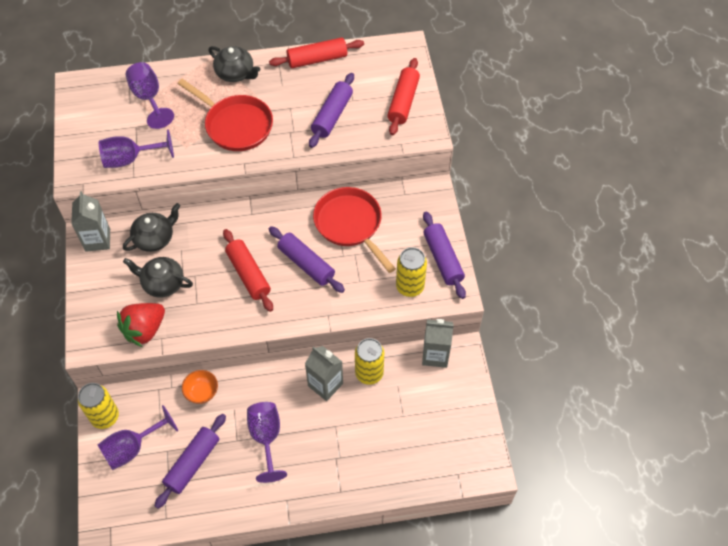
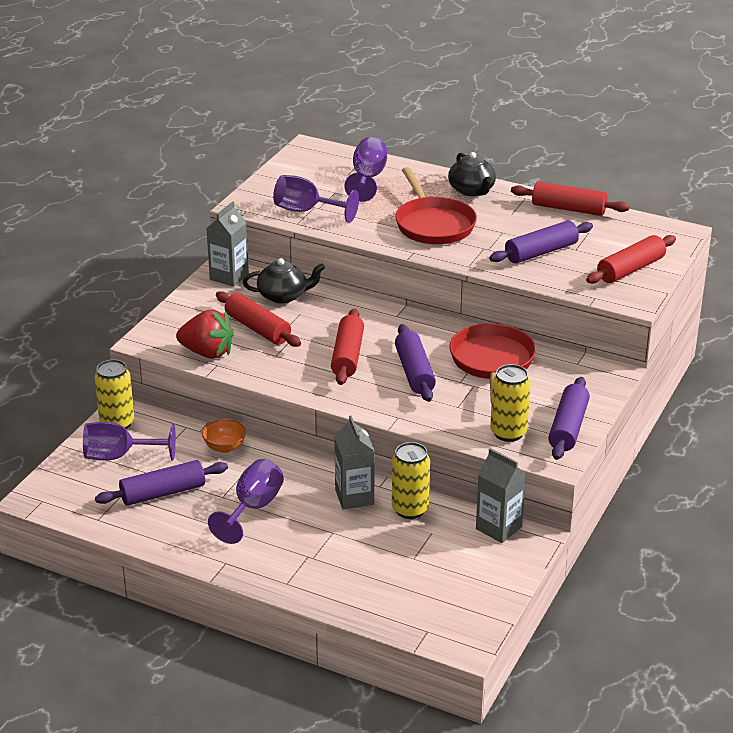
camera: 35 degrees right, 25 degrees down
red strawberry [117,303,165,347] -> red strawberry turned 150 degrees counterclockwise [176,310,234,359]
black teapot [123,257,193,298] -> red rolling pin [216,291,301,347]

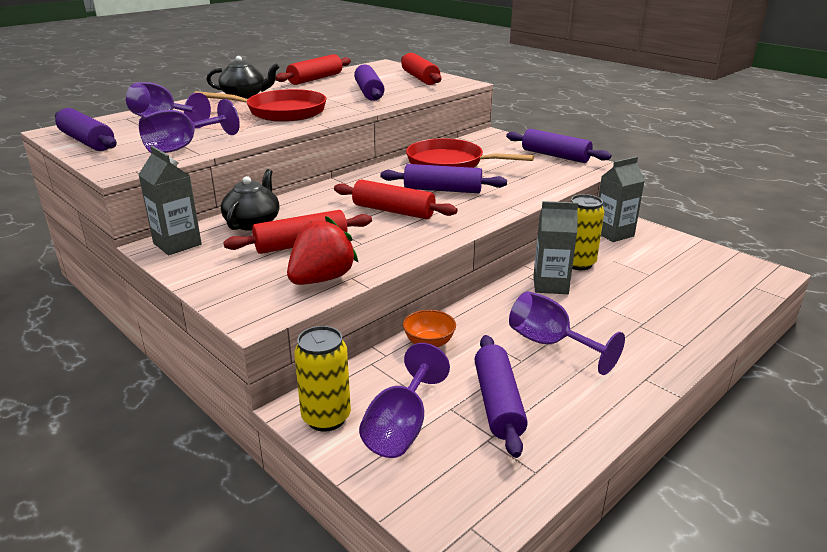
camera: 70 degrees left, 5 degrees down
yellow can [490,364,531,442] -> none
none -> purple rolling pin [55,108,117,151]

